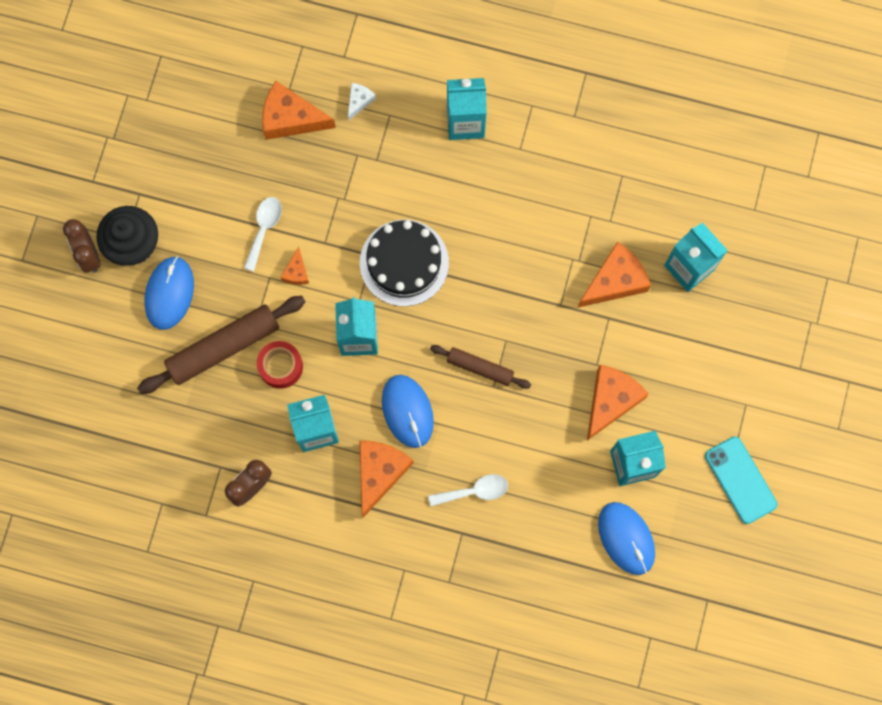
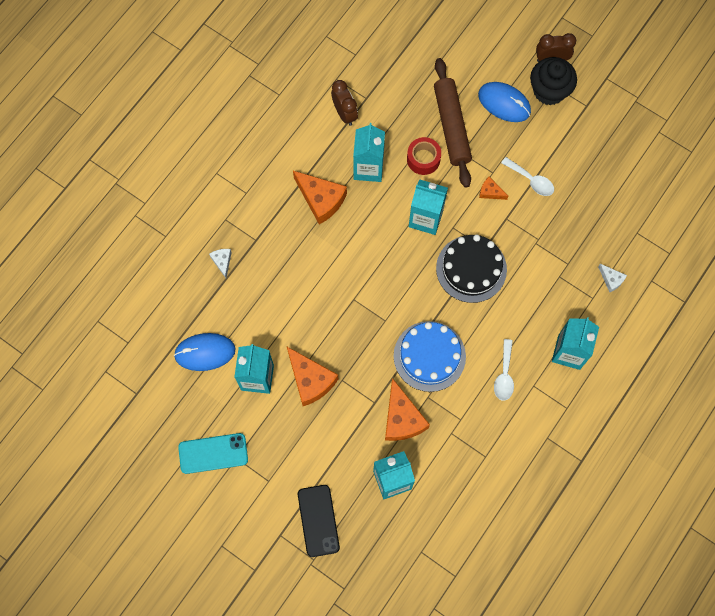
camera: 110 degrees right, 5 degrees down
orange cheese [262,81,336,140] -> none
blue mouse [382,375,434,448] -> none
white spoon [428,474,508,507] -> white spoon moved to [494,339,514,401]
brown rolling pin [430,345,531,389] -> none
none -> white cheese [209,249,232,278]
none -> black phone [298,485,340,557]
none -> blue cake [394,321,466,392]

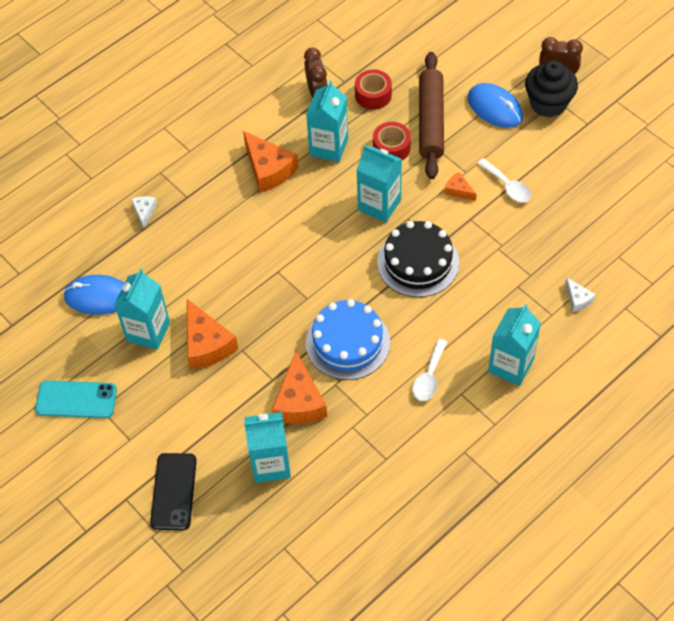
camera: 15 degrees right, 15 degrees down
none -> red tape [355,69,392,110]

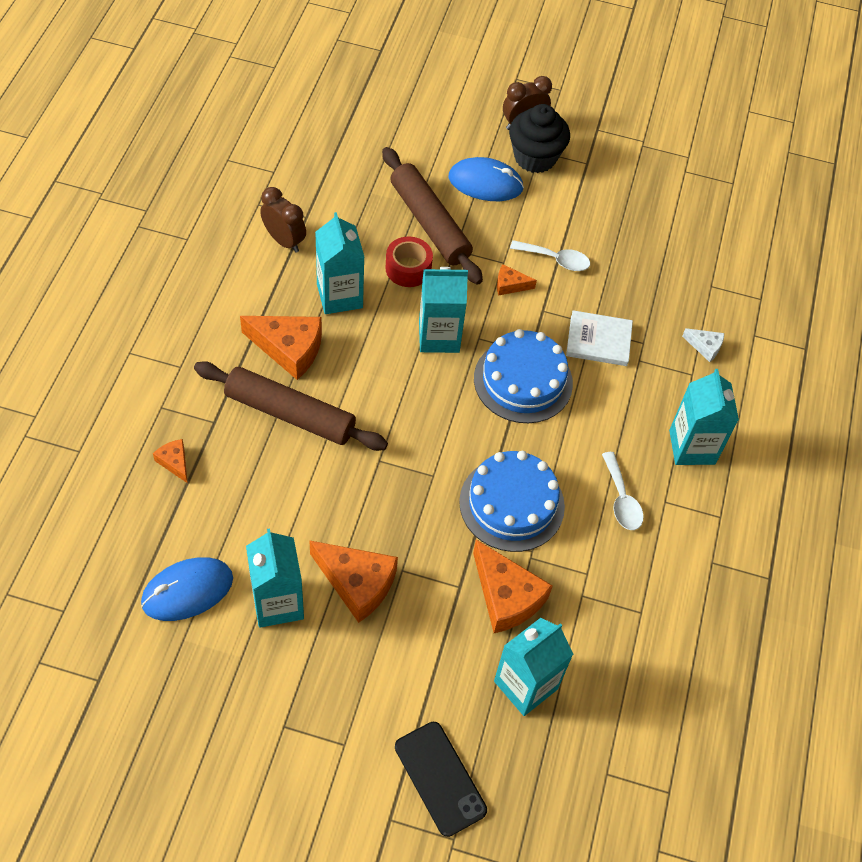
camera: 40 degrees left, 0 degrees up
turquoise phone [35,381,117,418] -> none
white cheese [131,196,157,229] -> orange cheese [153,439,188,483]
red tape [355,69,392,110] -> none
black cake [377,221,459,297] -> blue cake [474,329,573,423]
none -> brown rolling pin [194,361,388,451]
none -> white book [566,310,633,366]

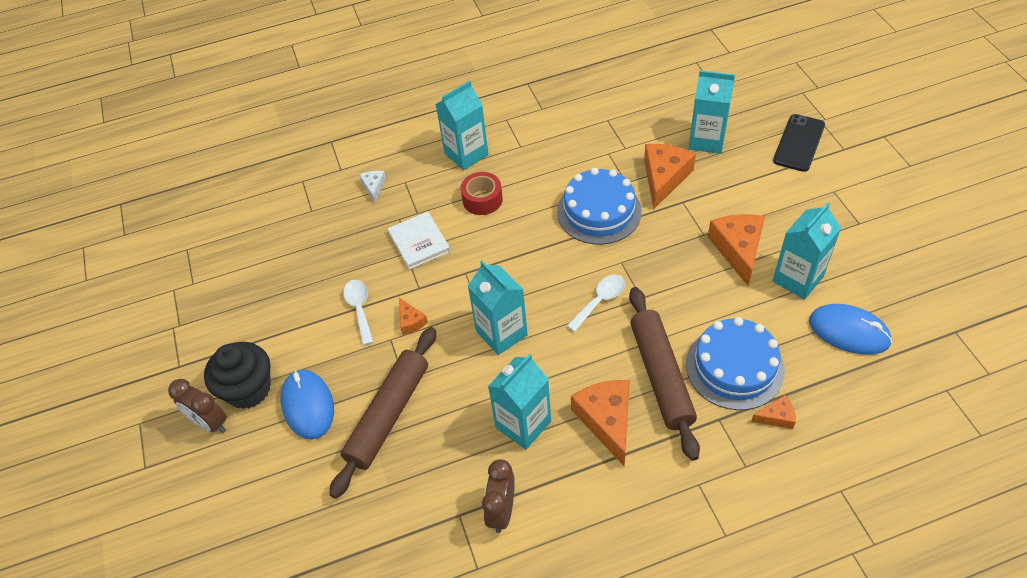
camera: 115 degrees left, 5 degrees down
orange cheese [153,439,188,483] -> orange cheese turned 120 degrees counterclockwise [751,395,796,429]
red tape [386,236,433,287] -> red tape moved to [461,172,503,215]
blue cake [474,329,573,423] -> blue cake moved to [686,317,785,410]
white spoon [602,452,643,530] -> white spoon moved to [567,274,625,332]

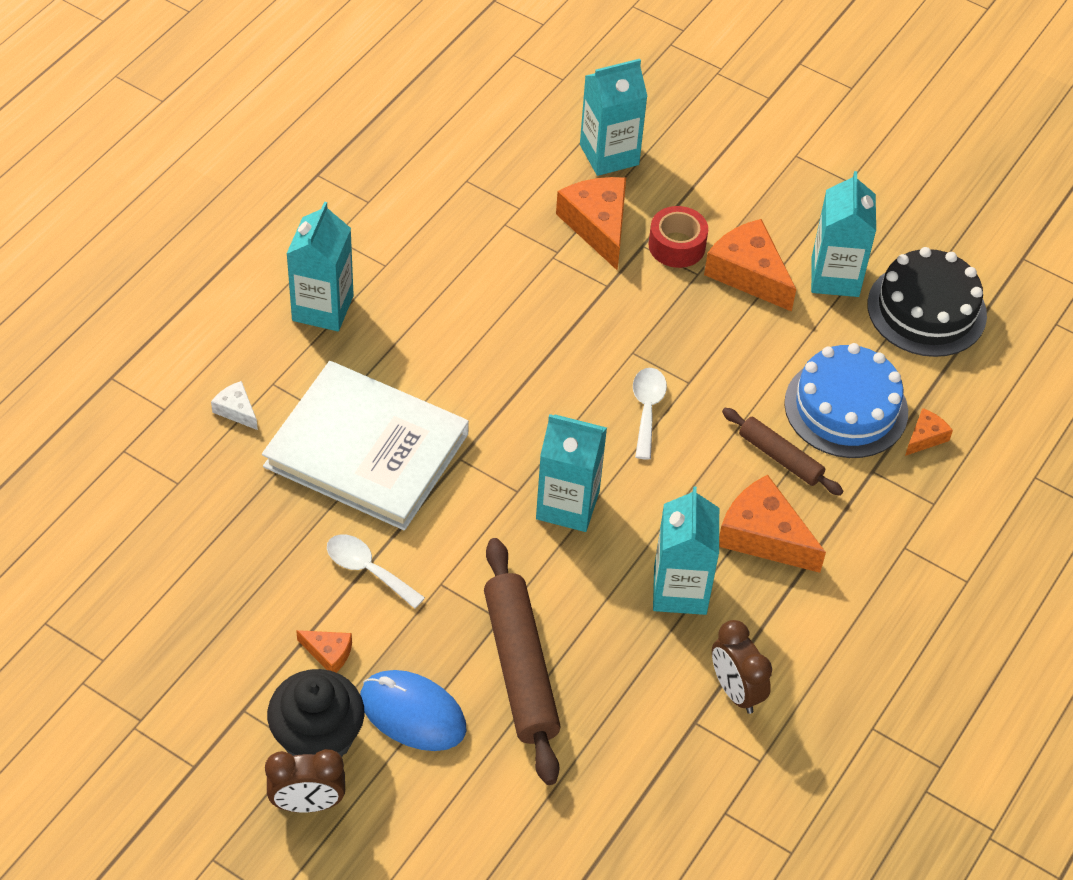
camera: 45 degrees left, 0 degrees up
white book [388,212,450,269] -> white book [262,361,469,530], size x2.00
orange cheese [399,298,428,335] -> orange cheese moved to [296,630,352,673]
red tape [461,172,503,215] -> red tape moved to [649,206,708,268]
blue cake [557,168,642,245] -> none
brown rolling pin [629,287,700,461] -> brown rolling pin [722,408,843,496], size x0.57
black phone [773,114,825,172] -> none
blue mouse [809,304,892,355] -> black cake [867,247,987,357]

